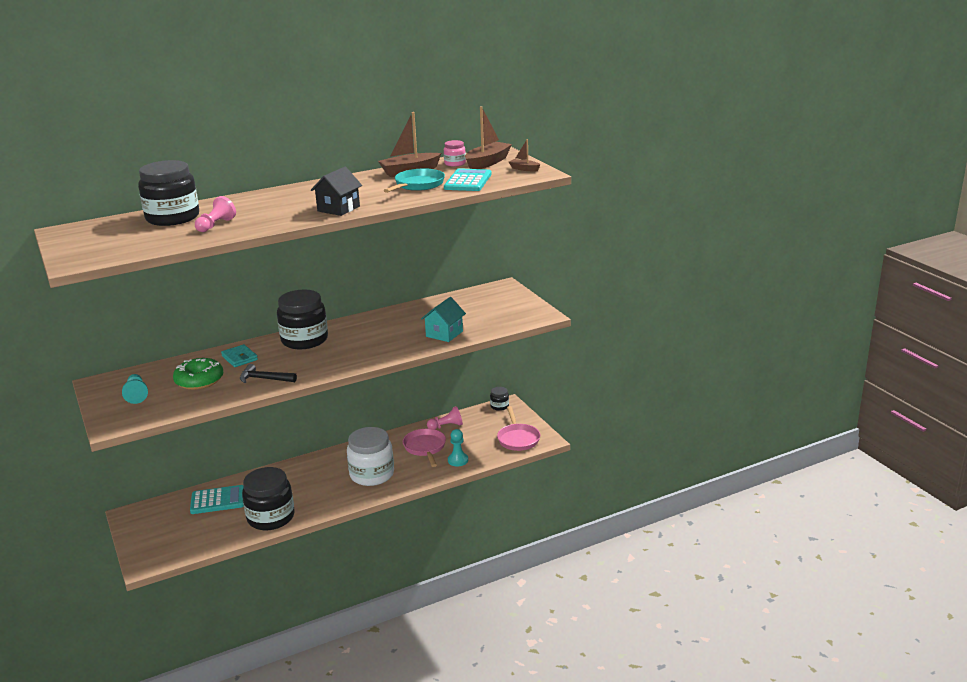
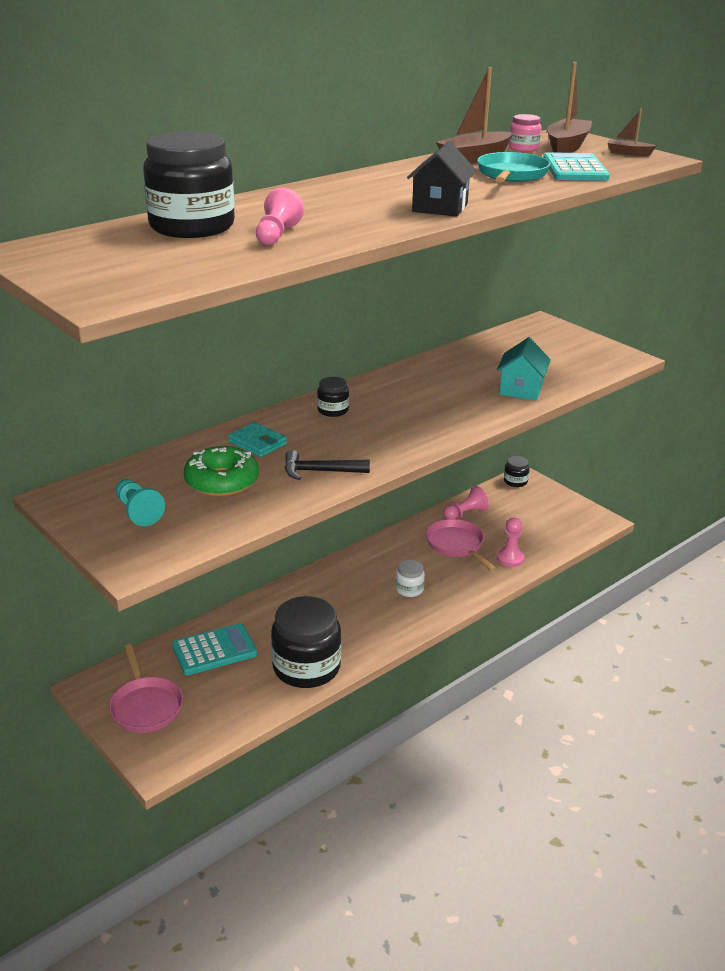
camera: 15 degrees left, 5 degrees up
black jar [277,290,328,349] -> black jar [317,377,349,417], size x0.46
white jar [347,427,394,486] -> white jar [396,560,425,597], size x0.46
turquoise pawn [448,429,468,466] -> pink pawn [497,518,525,567]
pink pan [497,406,540,451] -> pink pan moved to [109,644,183,733]

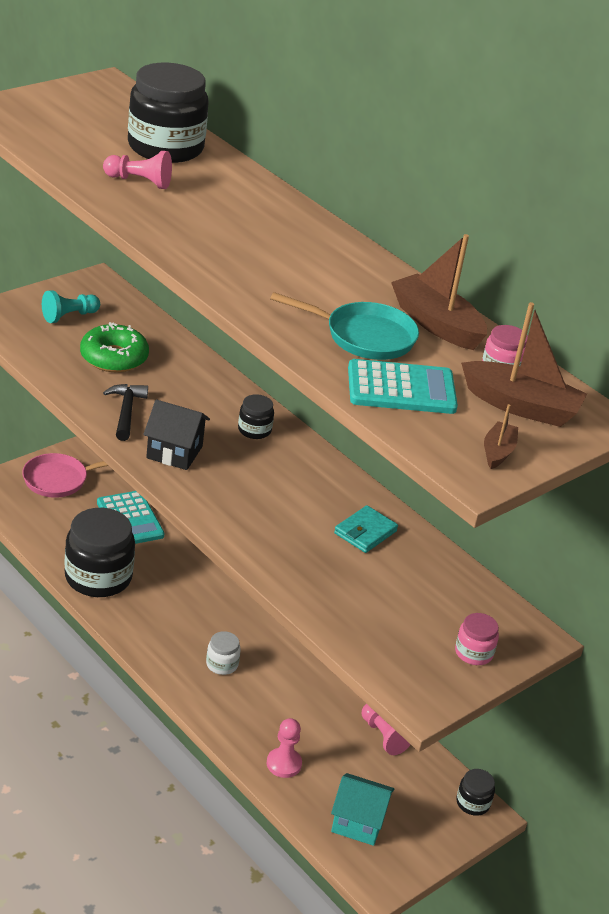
camera: 85 degrees right, 5 degrees up
turquoise wallet [228,422,287,457] -> turquoise wallet moved to [334,505,398,553]
black house [407,141,476,217] -> black house moved to [143,399,210,470]
pink pan [426,519,496,571] -> none
turquoise house [497,337,551,401] -> turquoise house moved to [331,773,395,846]
none -> pink jar [455,613,499,665]

